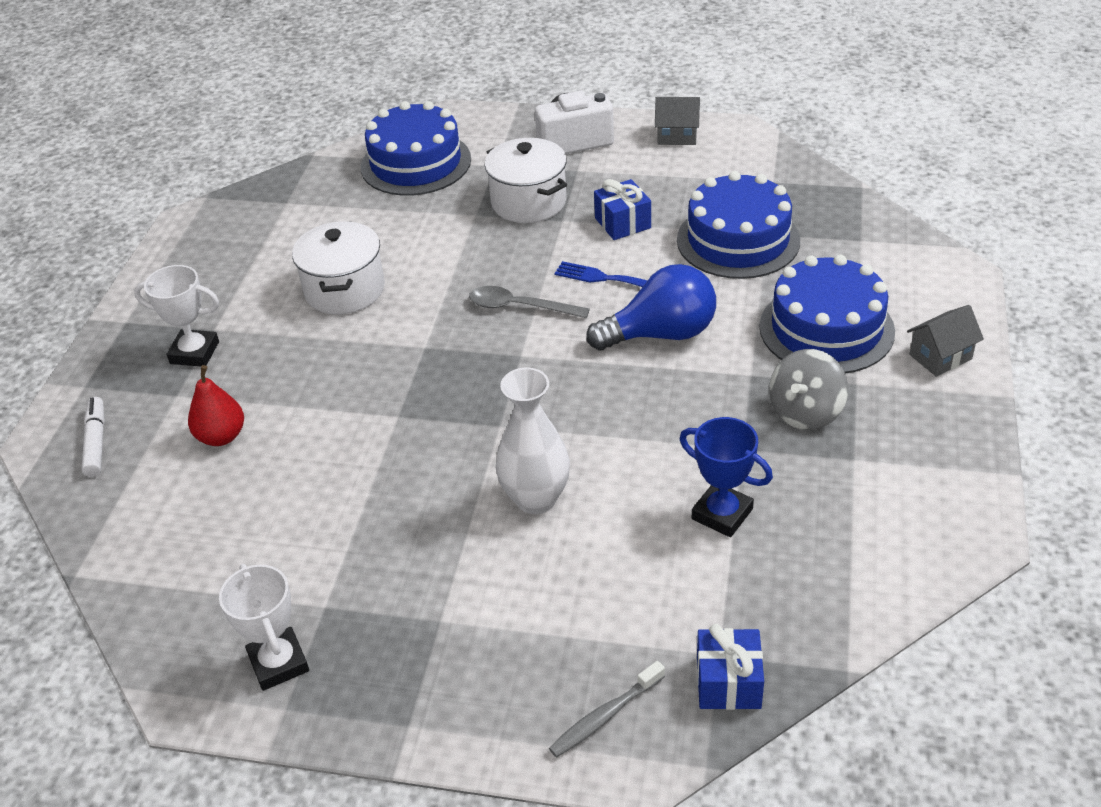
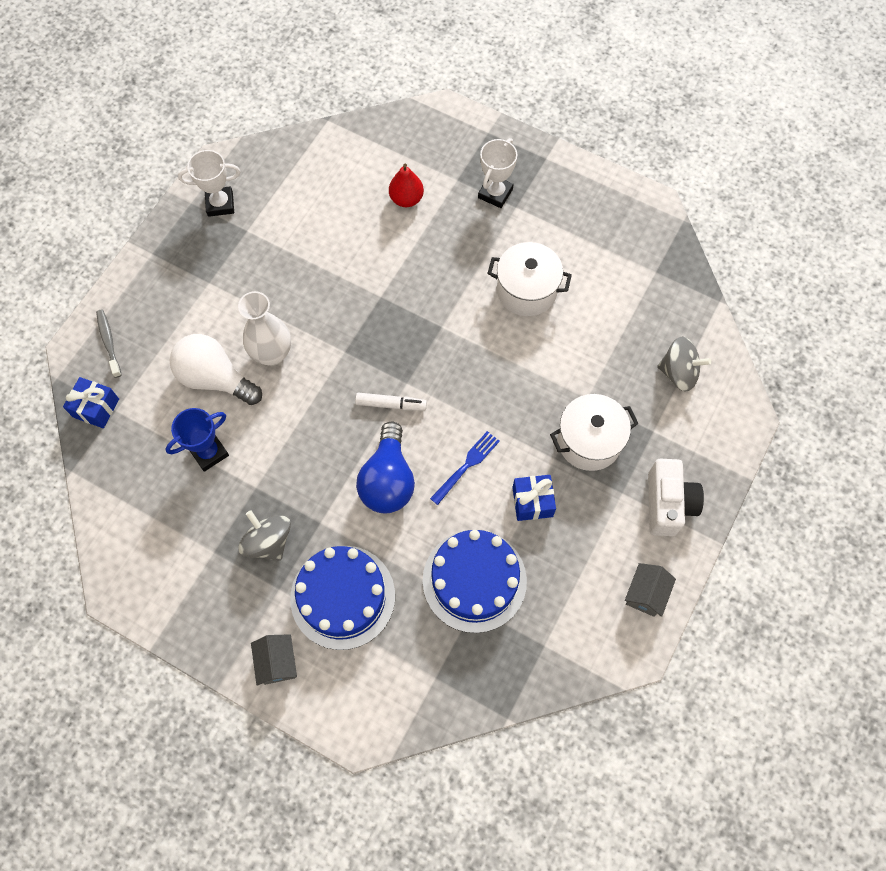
camera: 105 degrees right, 25 degrees up
white marker [82,397,105,477] -> white marker moved to [355,393,427,411]
blue cake [361,101,471,196] -> grey spinning top [657,337,711,392]
grey spoon [469,286,590,318] -> none
none -> white light bulb [170,334,262,405]

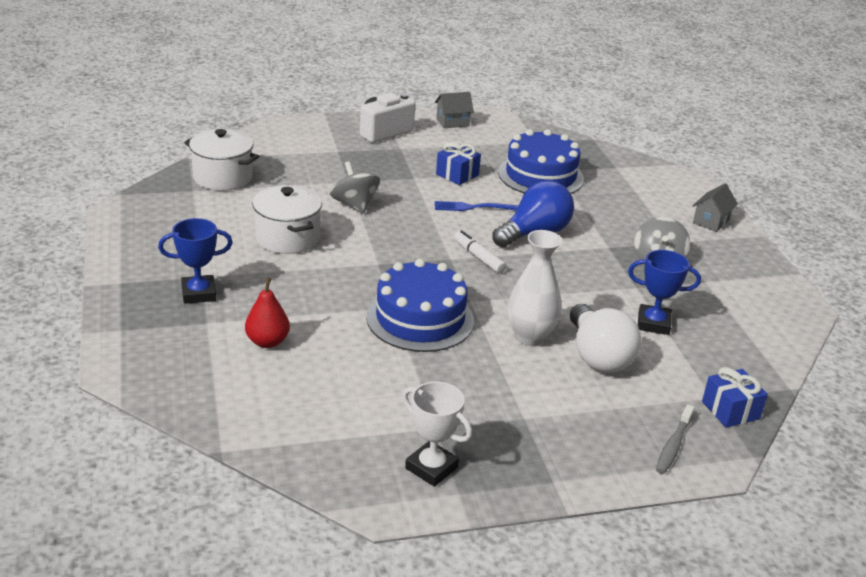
camera: 135 degrees left, 35 degrees down
blue cake [290,546,395,650] -> blue cake moved to [366,259,474,352]
white trophy [478,138,517,208] -> blue trophy [158,218,233,304]
white pot [550,394,638,471] -> white pot moved to [184,129,259,191]
grey spinning top [657,337,711,392] -> grey spinning top moved to [330,161,380,214]

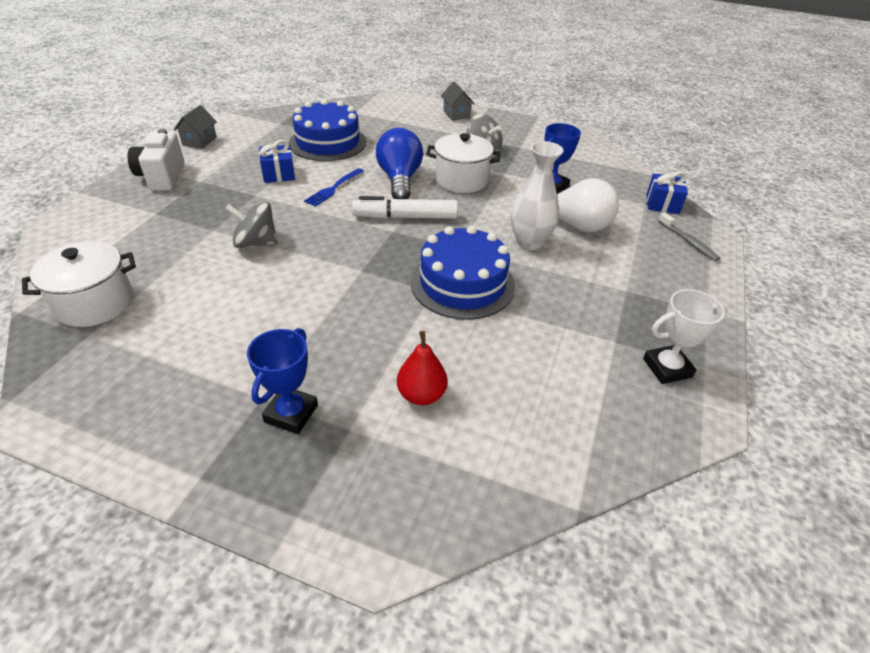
camera: 55 degrees left, 10 degrees up
white pot [252,185,322,254] -> white pot moved to [426,133,501,193]
white marker [454,230,506,274] -> white marker [352,196,458,219], size x1.57

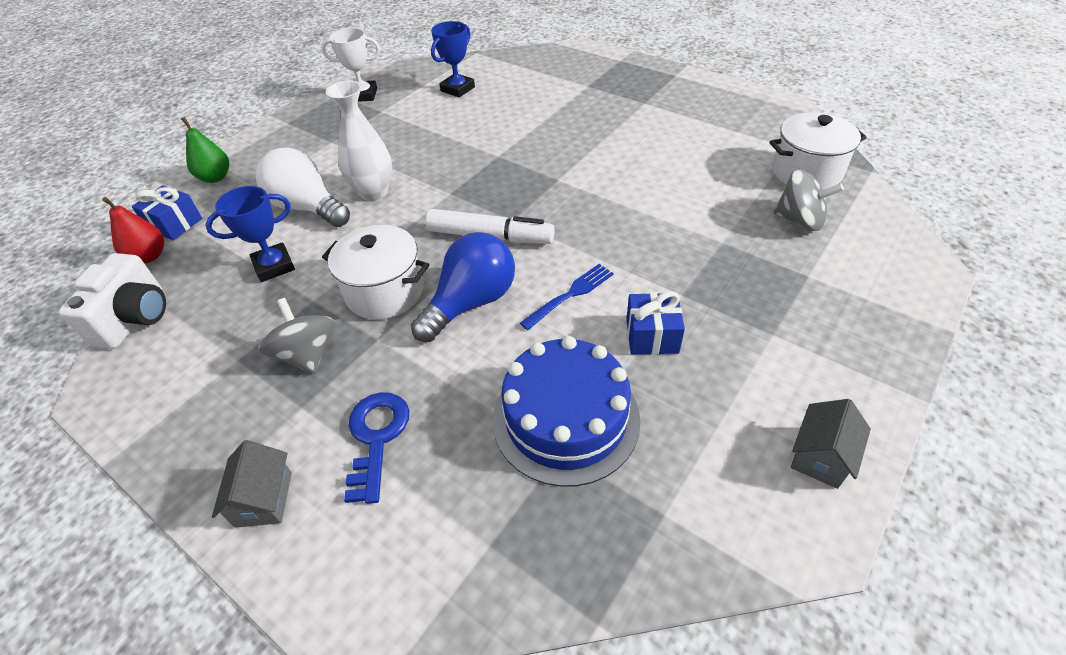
camera: 160 degrees left, 5 degrees up
white camera [128,129,185,191] -> white camera moved to [59,253,166,349]
grey spinning top [225,202,278,248] -> grey spinning top moved to [773,169,844,231]
blue trophy [247,328,318,434] -> blue trophy moved to [431,21,475,97]
blue light bulb [376,128,423,199] -> blue light bulb turned 150 degrees counterclockwise [411,232,515,342]
red pear [397,331,448,405] -> red pear moved to [102,197,164,264]
blue cake [411,226,515,320] -> none
grey toothbrush [658,212,720,261] -> green pear [181,117,229,183]
none -> blue key [344,392,409,504]

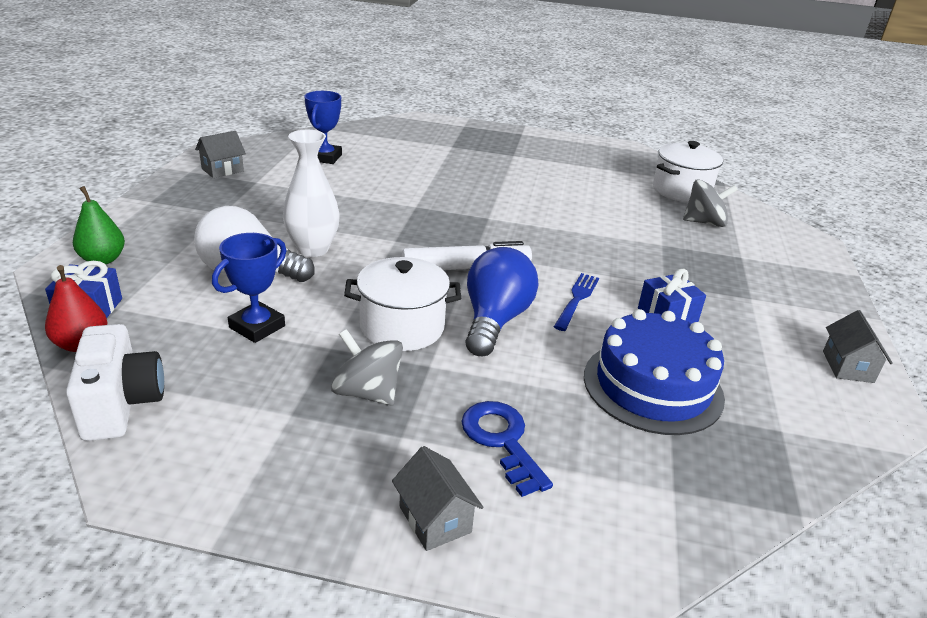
camera: 30 degrees left, 15 degrees down
white trophy [321,28,380,102] -> grey house [195,131,246,178]

